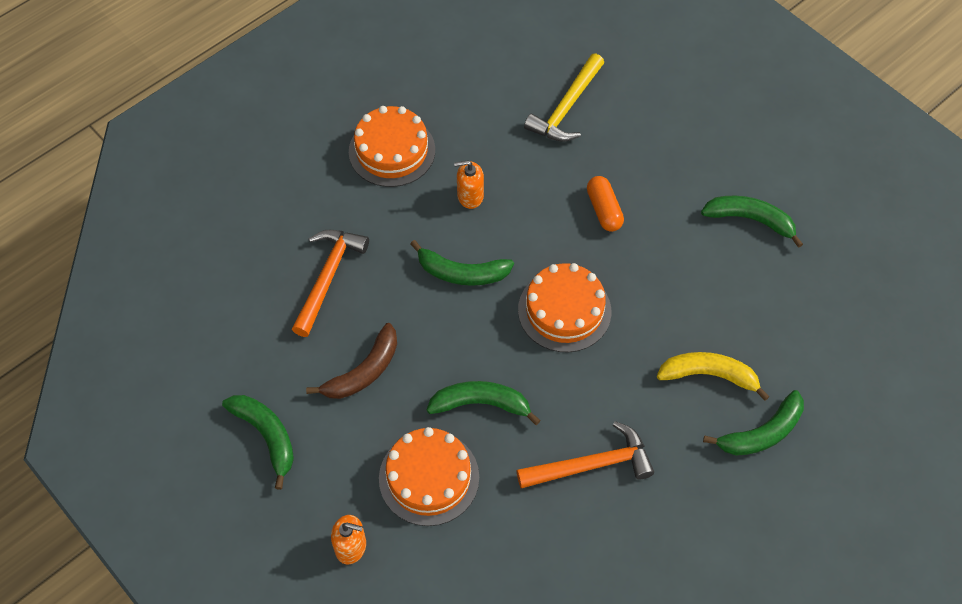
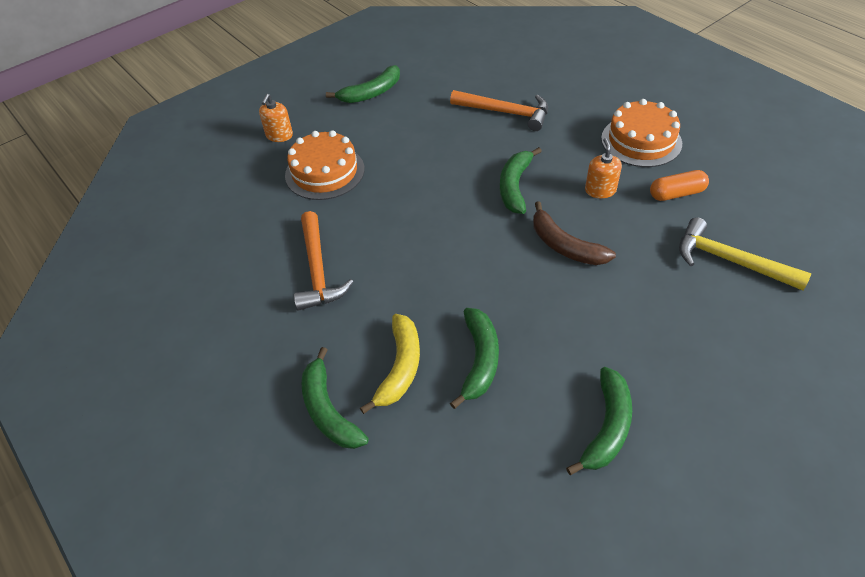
camera: 95 degrees right, 10 degrees down
brown banana [306,323,397,399] -> brown banana moved to [533,201,616,265]
green banana [427,381,541,425] -> green banana moved to [450,308,499,409]
orange cake [518,263,611,352] -> none
orange capsule [587,176,624,232] -> orange capsule moved to [650,170,709,201]

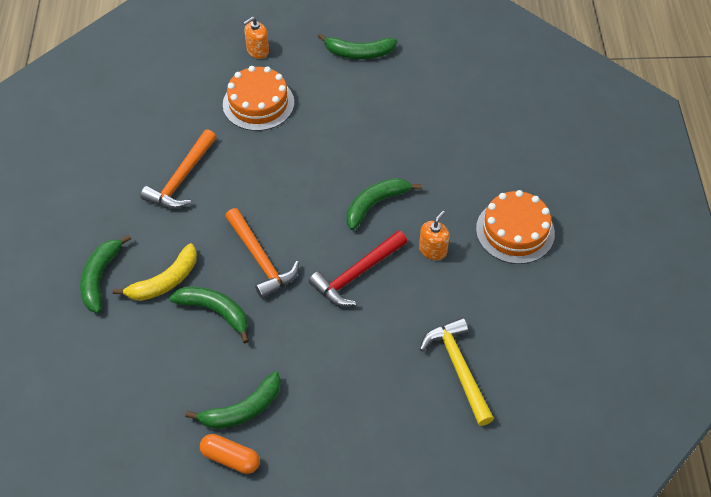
camera: 35 degrees right, 5 degrees up
orange hammer [450,90,548,131] -> orange hammer moved to [225,208,299,299]
green banana [450,308,499,409] -> green banana turned 105 degrees counterclockwise [169,286,249,343]
brown banana [533,201,616,265] -> red hammer [309,230,408,306]
orange capsule [650,170,709,201] -> orange capsule moved to [200,434,260,474]

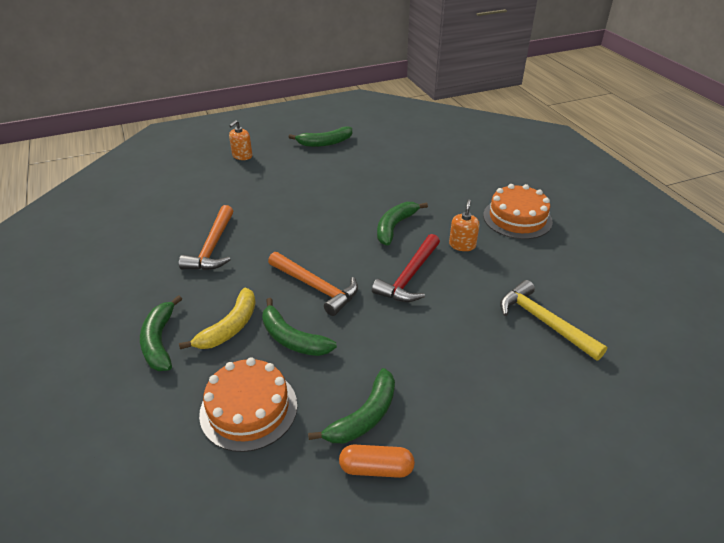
camera: 20 degrees left, 15 degrees down
green banana [169,286,249,343] -> green banana turned 150 degrees counterclockwise [262,298,337,356]
orange cake [223,66,294,131] -> orange cake moved to [199,357,297,452]

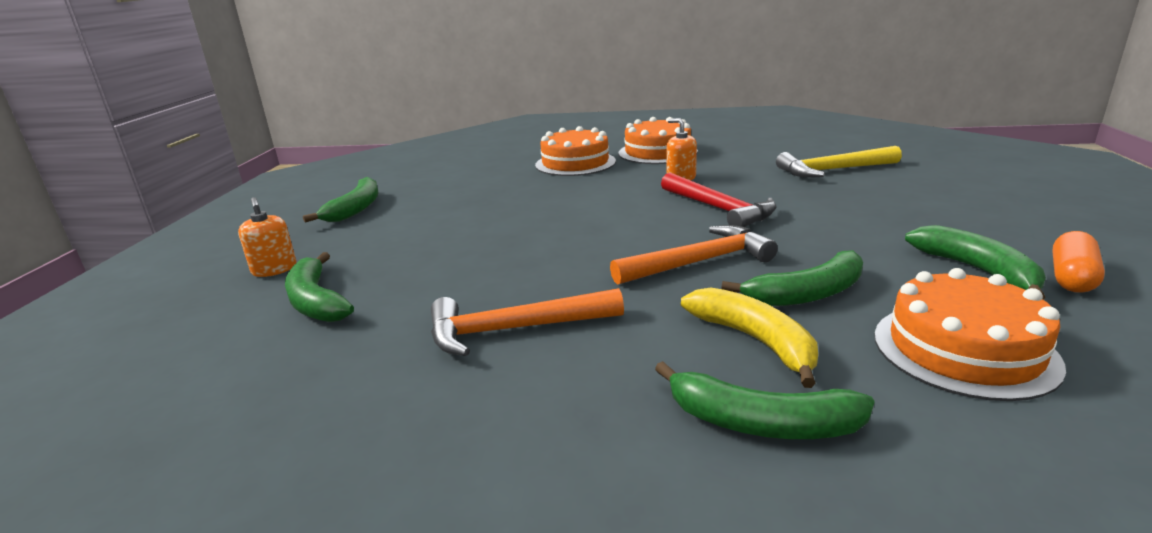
camera: 60 degrees left, 15 degrees down
orange hammer [179,205,233,270] -> orange hammer turned 135 degrees clockwise [431,288,624,356]
green banana [377,202,428,246] -> green banana moved to [285,252,354,322]
none -> orange cake [535,126,616,176]

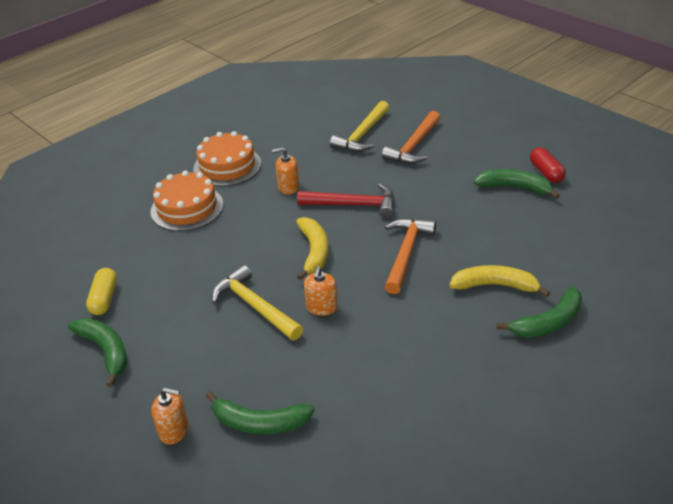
camera: 50 degrees left, 15 degrees up
orange hammer [431,288,624,356] -> orange hammer moved to [382,111,440,164]
green banana [721,250,863,306] -> none
orange cake [874,268,1066,401] -> none
orange capsule [1052,231,1105,293] -> red capsule [530,147,566,183]
none -> yellow capsule [86,268,117,315]
none -> yellow hammer [212,265,303,341]
none -> yellow banana [296,217,328,280]
none -> orange soap dispenser [304,266,338,316]

